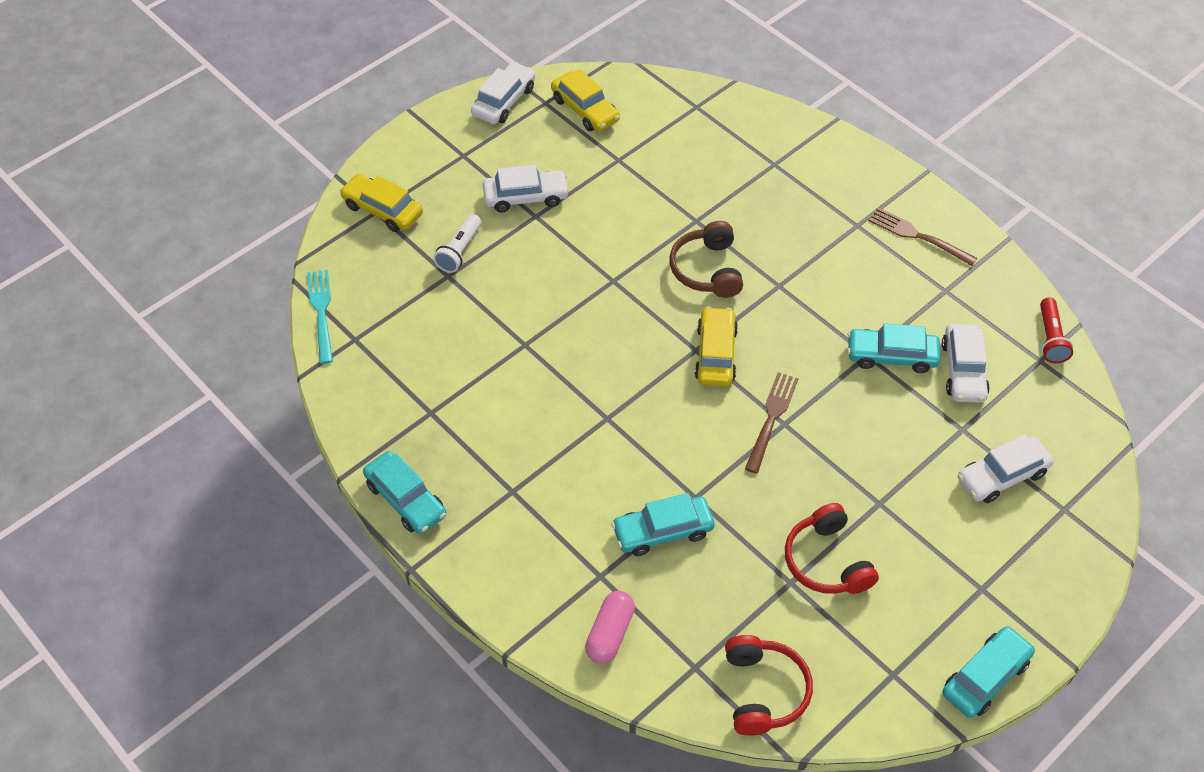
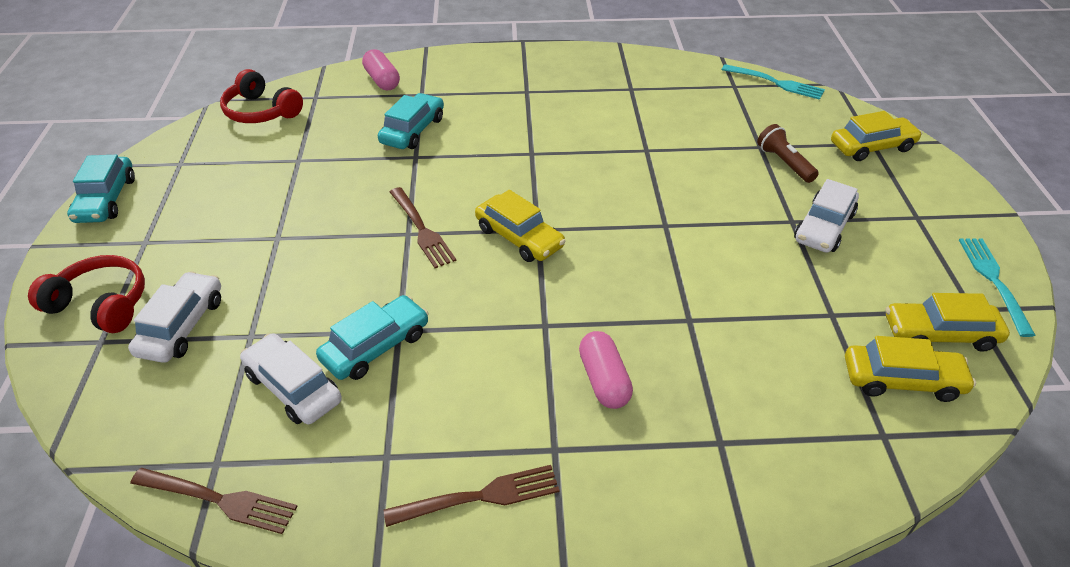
camera: 130 degrees right, 10 degrees down
turquoise car [363,451,446,534] -> none
white flashlight [433,214,481,273] -> brown flashlight [757,124,819,183]
white car [471,62,535,124] -> turquoise fork [959,239,1036,337]
brown headphones [670,221,743,298] -> none
red headphones [785,503,879,594] -> red headphones moved to [28,255,145,333]
red flashlight [1040,298,1073,363] -> brown fork [130,468,298,534]
none -> pink capsule [579,331,633,409]
none -> yellow car [845,336,976,402]

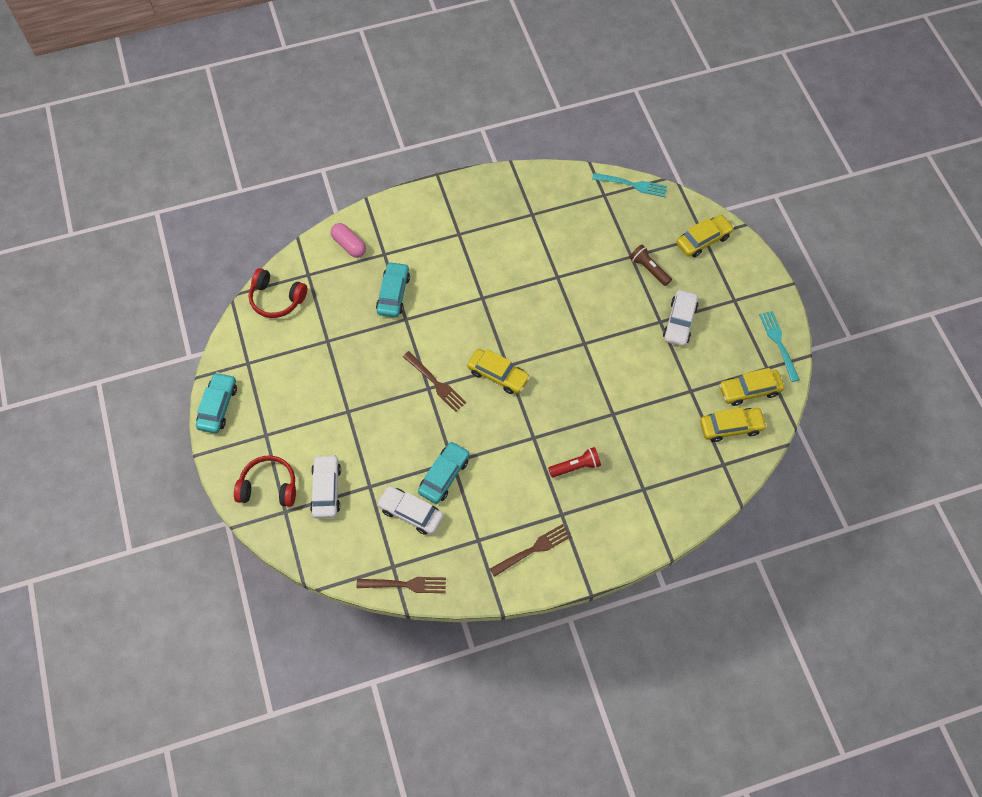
camera: 15 degrees left, 20 degrees up
turquoise car [67,155,135,223] -> turquoise car turned 150 degrees counterclockwise [196,372,237,433]
pink capsule [579,331,633,409] -> red flashlight [548,447,601,477]

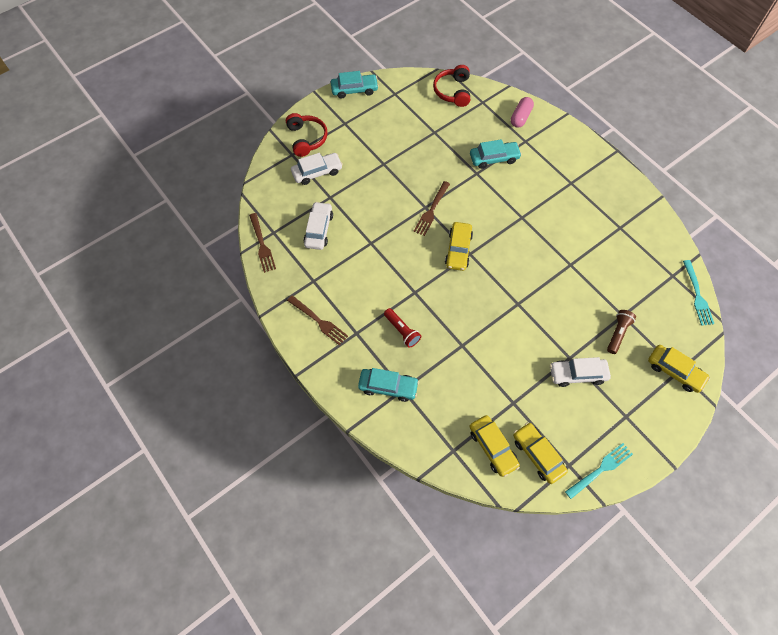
camera: 70 degrees right, 0 degrees up
turquoise car [418,441,470,504] -> turquoise car moved to [358,368,419,402]

